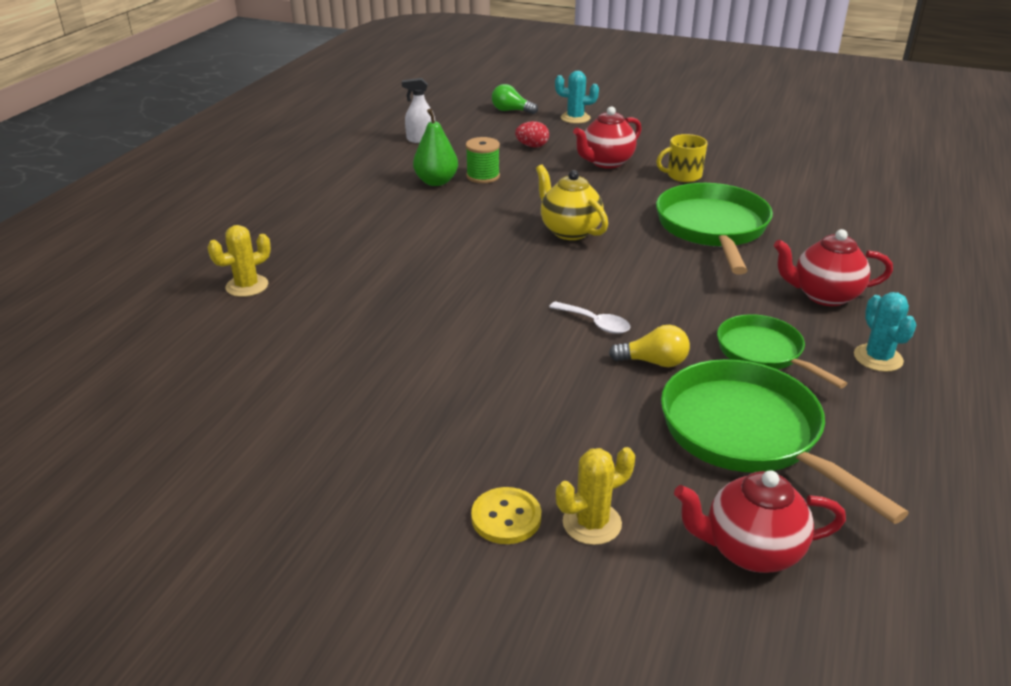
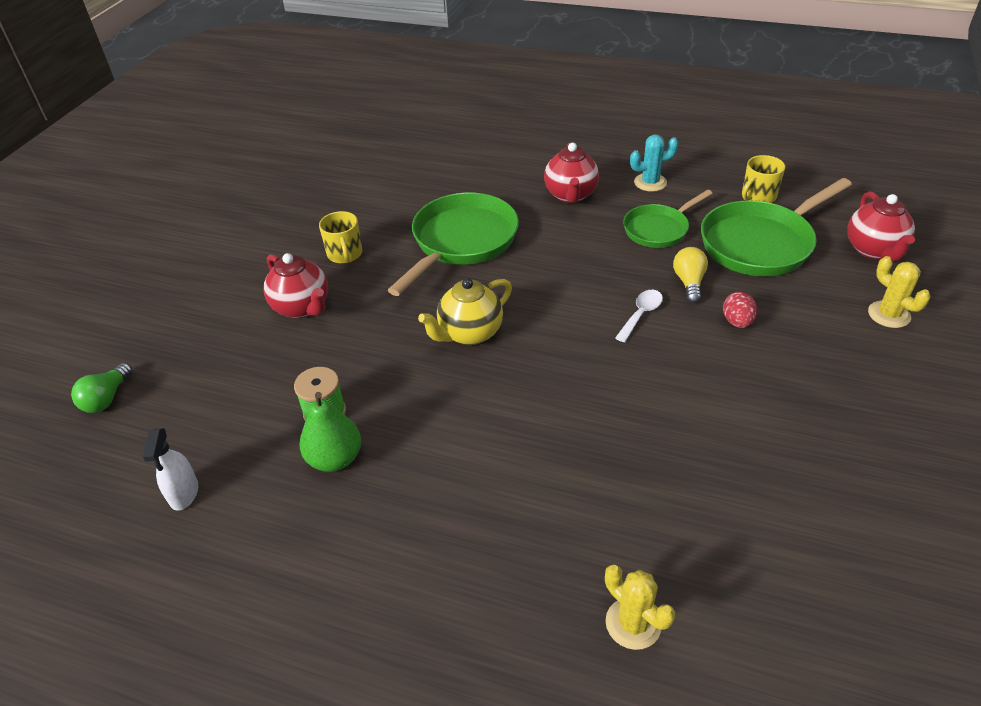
camera: 90 degrees left, 10 degrees up
yellow button [471,487,541,544] -> none
red egg [515,121,549,147] -> red egg moved to [723,292,757,328]
turquoise cactus [555,71,599,124] -> none
green pan [656,183,773,274] -> green pan turned 120 degrees clockwise [388,193,519,296]
none -> yellow mug [742,155,785,203]

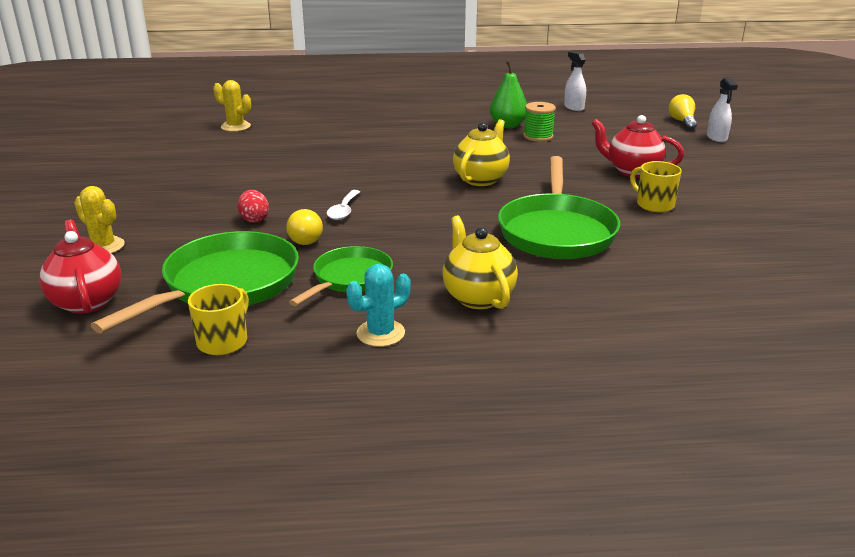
camera: 155 degrees right, 15 degrees down
green light bulb [71,363,133,413] -> yellow light bulb [669,94,697,130]
red teapot [544,143,599,203] -> yellow teapot [442,216,518,309]
yellow cactus [605,565,675,650] -> yellow cactus moved to [213,80,251,132]
none -> white spray bottle [707,77,738,142]

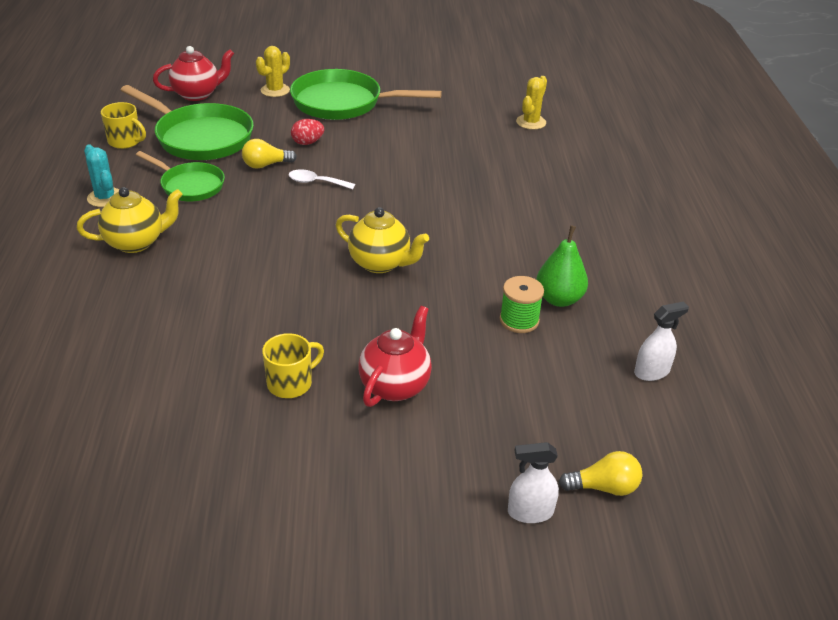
camera: 90 degrees right, 10 degrees up
green pan [498,156,620,259] -> green pan moved to [290,69,442,120]

